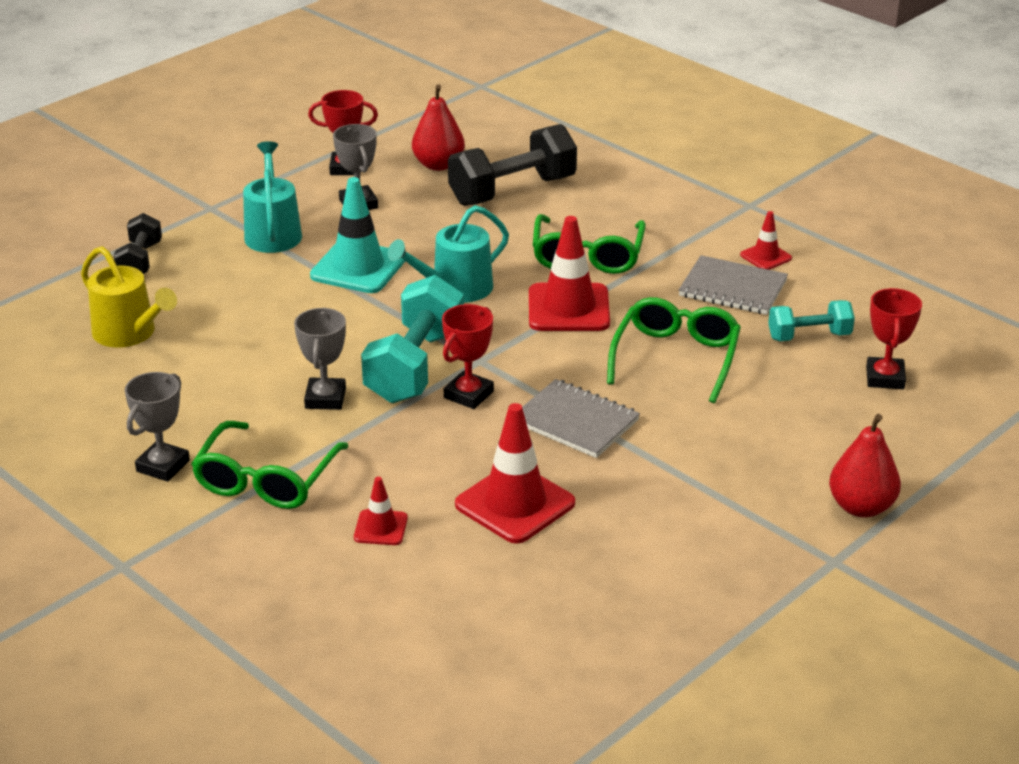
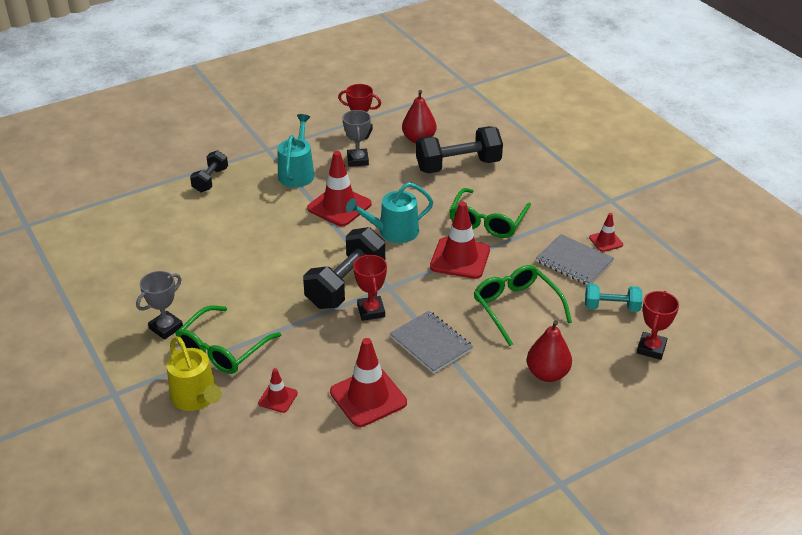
camera: 15 degrees right, 5 degrees up
yellow watering can [81,246,177,348] -> yellow watering can moved to [166,336,222,411]
grey trophy [294,308,346,410] -> none
turquoise traffic cone [310,177,405,293] -> red traffic cone [307,151,372,226]
turquoise dumbbell [361,275,464,404] -> black dumbbell [303,227,385,309]
red trophy [442,304,494,409] -> red trophy turned 60 degrees counterclockwise [353,254,387,321]
green glasses [607,297,741,403] -> green glasses turned 60 degrees counterclockwise [474,265,572,346]
red pear [829,414,901,518] -> red pear moved to [527,320,572,382]

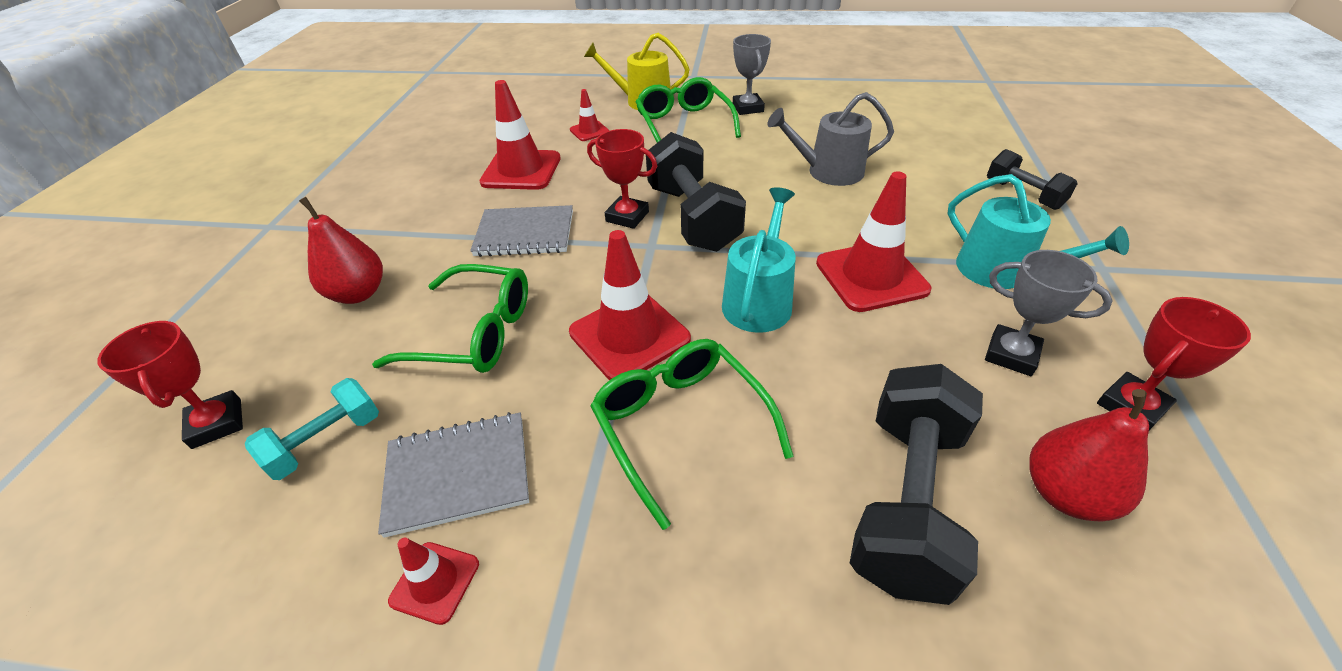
camera: 130 degrees right, 5 degrees up
none -> grey watering can [767,92,894,186]

